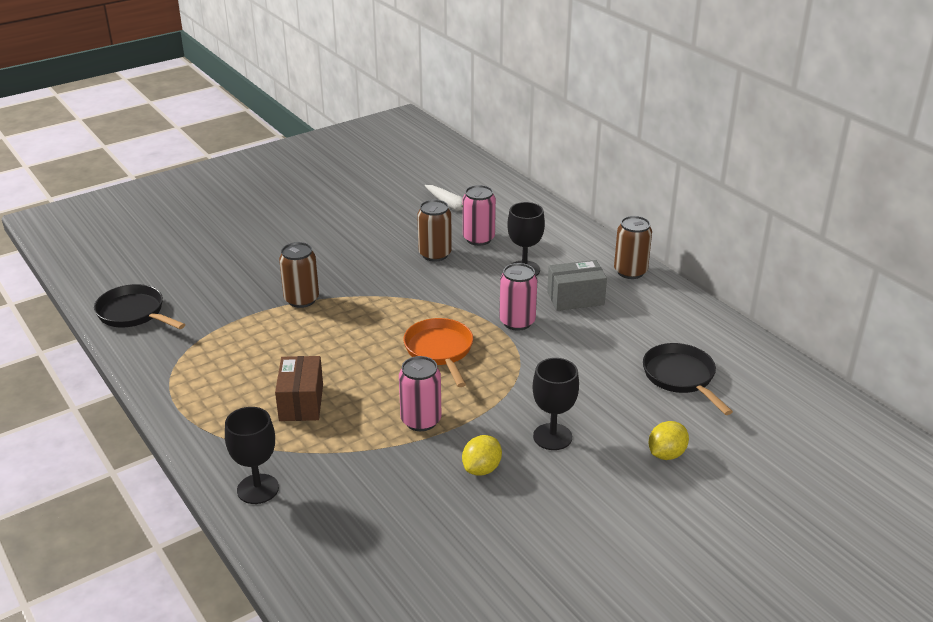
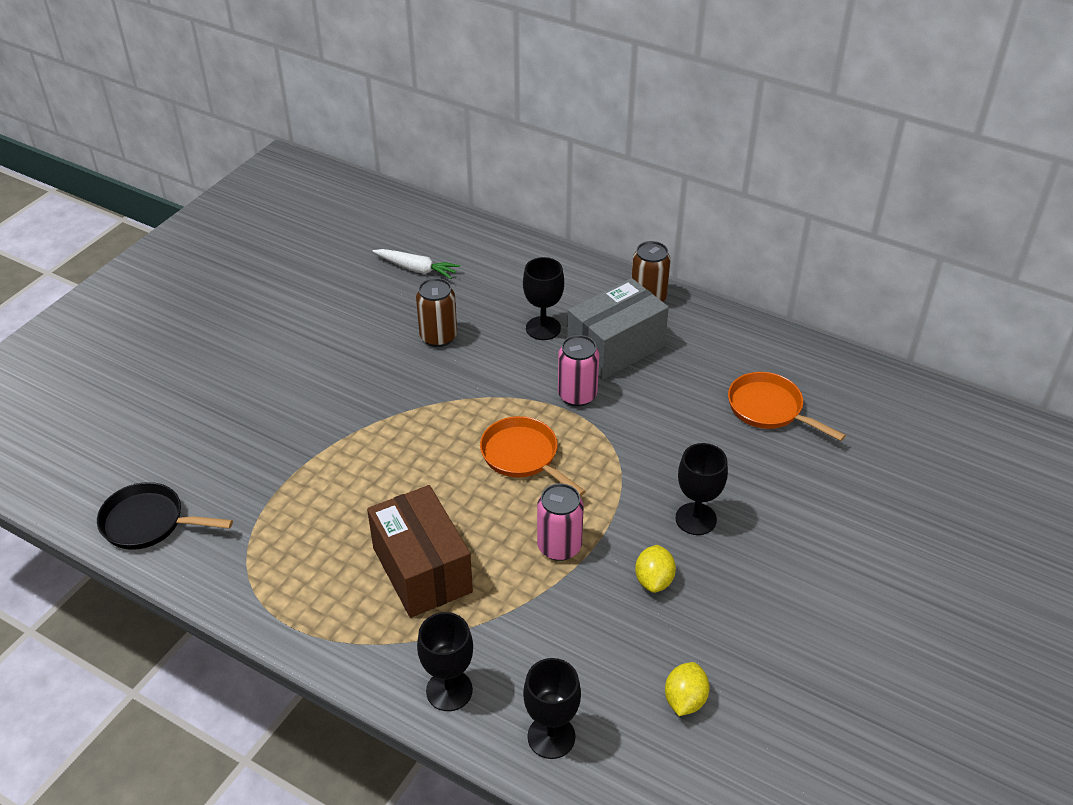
camera: 25 degrees left, 10 degrees up
brown box [275,356,323,421] -> brown box [367,485,473,618], size x1.51
brown can [279,242,319,308] -> none
pink can [463,185,496,246] -> none
grey box [547,260,607,311] -> grey box [567,278,669,380], size x1.51
black pan [643,343,733,415] -> orange pan [728,372,846,441]
yellow lemon [649,421,689,460] -> yellow lemon moved to [665,662,710,716]
none -> black goblet [523,658,581,759]

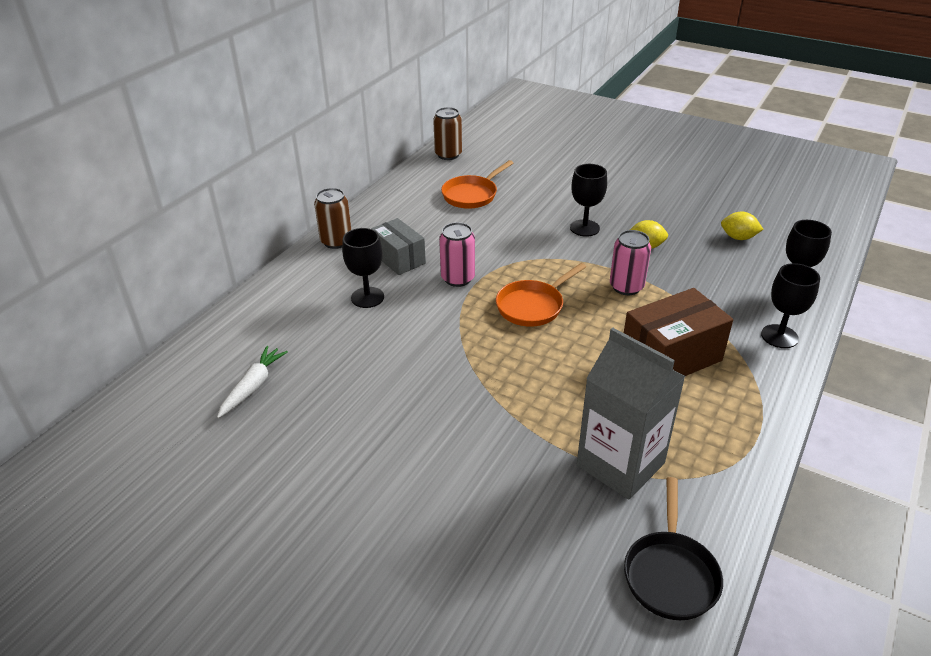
camera: 90 degrees left, 5 degrees down
brown can [416,278,457,347] -> brown can moved to [433,107,462,160]
grey box [567,278,669,380] -> grey box [371,218,426,275], size x0.66
none -> grey carton [577,328,686,500]

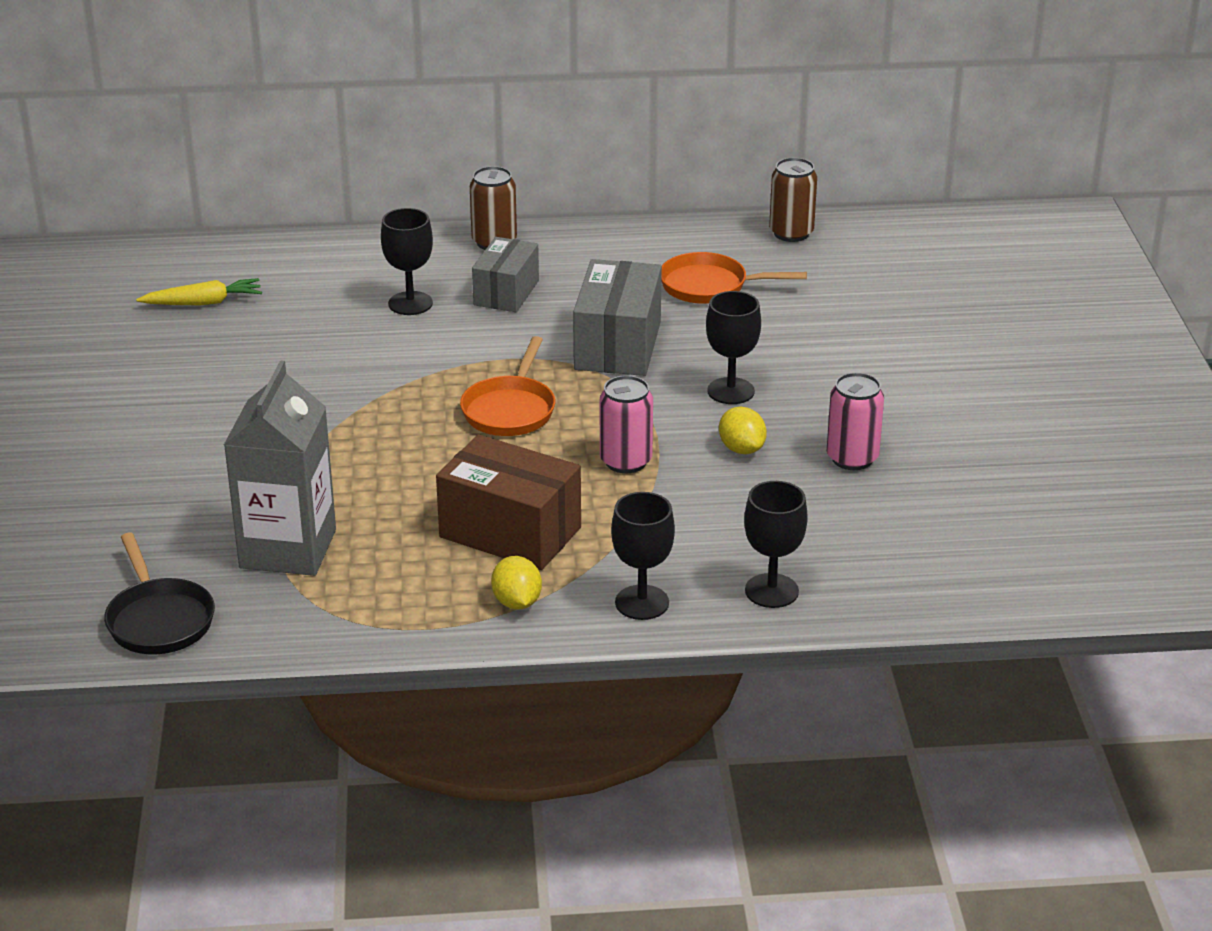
camera: 55 degrees right, 5 degrees down
white carrot [217,346,288,418] -> yellow carrot [136,278,262,306]
pink can [439,222,475,287] -> pink can moved to [827,373,884,470]
orange pan [496,263,586,327] -> orange pan turned 90 degrees counterclockwise [460,336,555,436]
black pan [624,477,723,620] -> black pan turned 90 degrees counterclockwise [104,532,215,654]
yellow lemon [721,212,764,240] -> yellow lemon moved to [491,556,542,610]
none -> grey box [573,259,662,376]

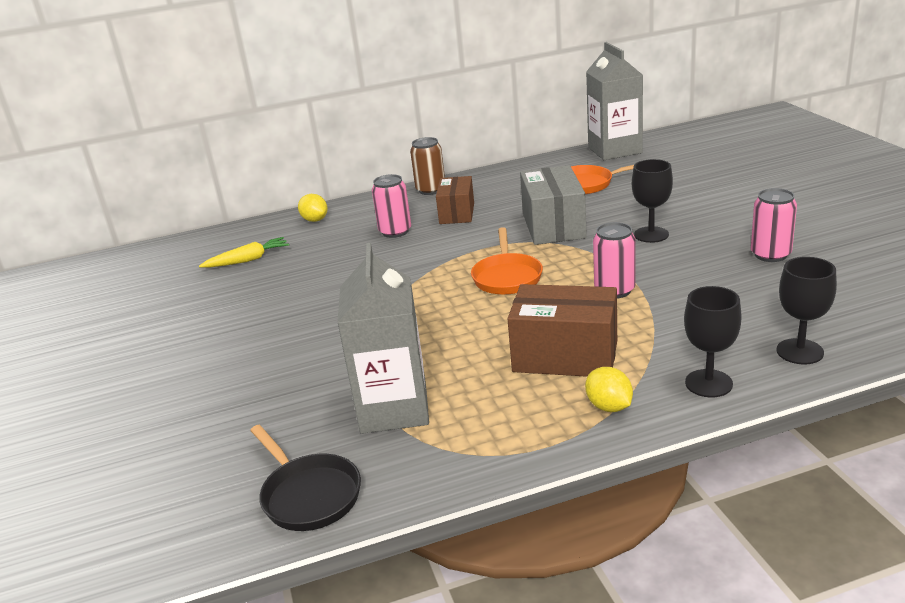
camera: 10 degrees left, 5 degrees down
black goblet [381,208,433,315] -> pink can [372,174,411,238]
grey box [472,237,539,312] -> brown box [436,176,474,224]
yellow lemon [719,407,767,454] -> yellow lemon moved to [298,194,328,222]
brown can [769,157,817,242] -> grey carton [586,42,643,160]

